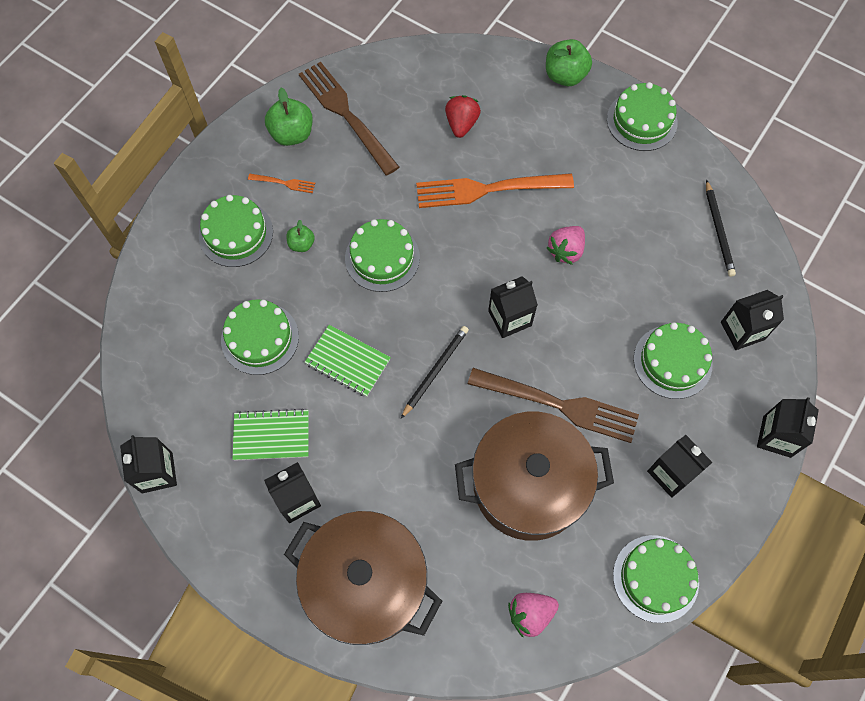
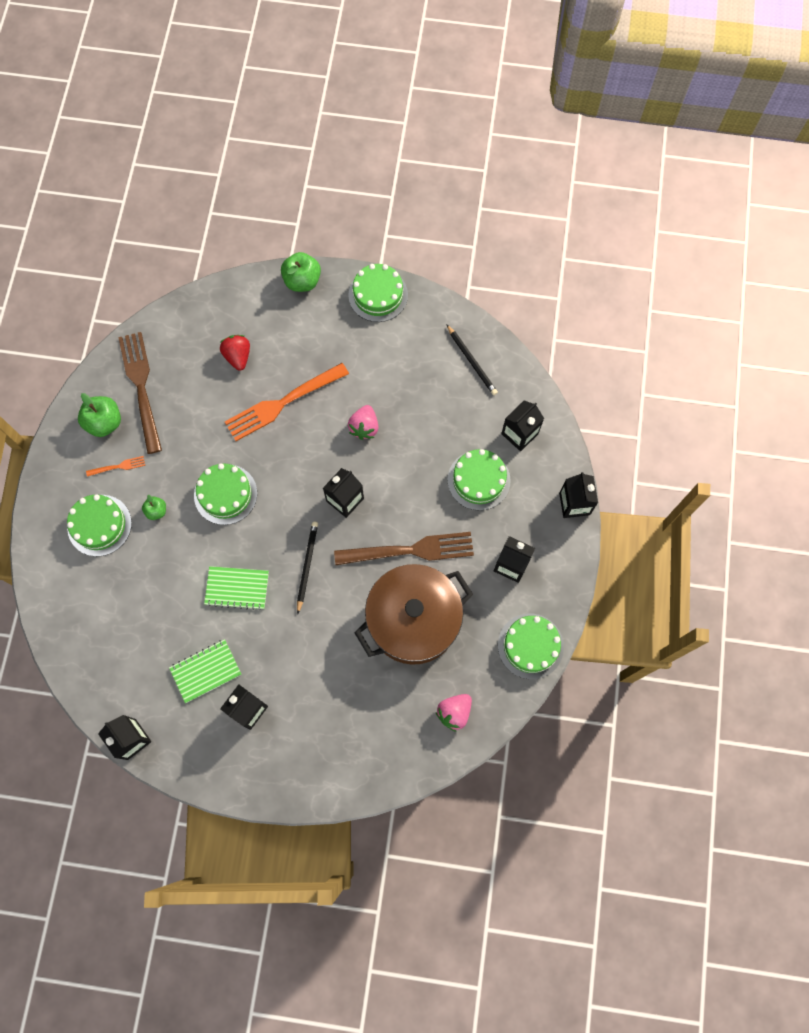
camera: 25 degrees left, 5 degrees up
green cake [221,299,299,375] -> none
brown pot [284,511,442,645] -> none
brown fork [299,62,399,175] -> brown fork turned 45 degrees clockwise [118,332,162,454]

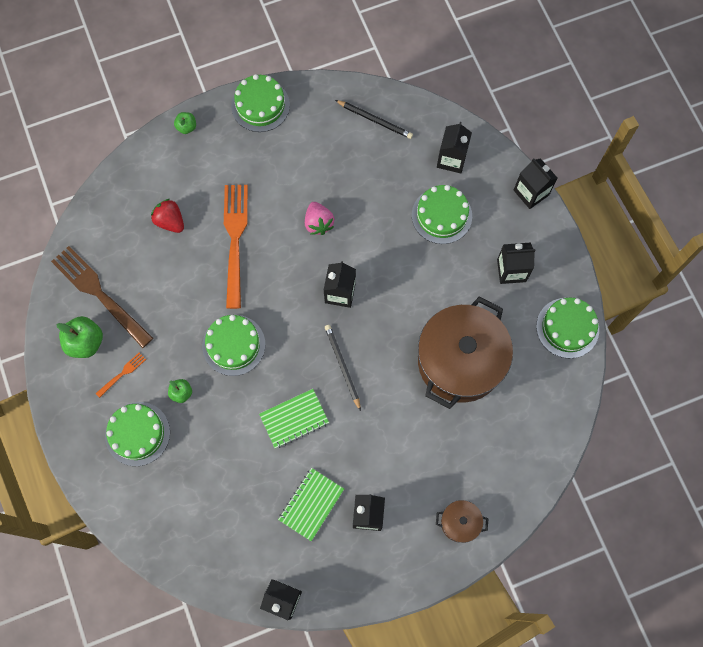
camera: 30 degrees left, 0 degrees up
orange fork [225,363,349,441] -> orange fork turned 150 degrees clockwise [224,185,248,309]
green apple [281,252,321,292] -> green apple [174,112,196,134], size x0.56
brown fork [334,532,474,565] -> none
pink strawberry [436,694,472,732] -> none
none -> brown pot [436,500,489,543]

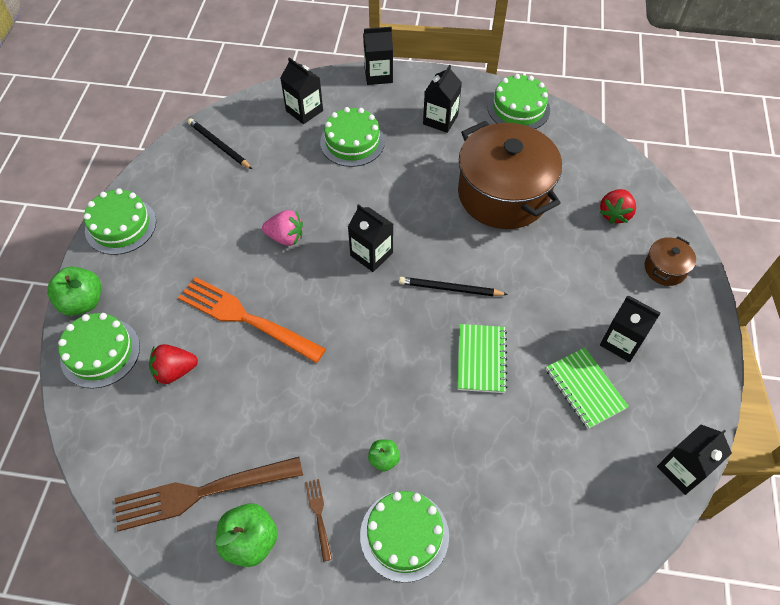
camera: 60 degrees left, 15 degrees down
orange fork [96,352,146,398] -> brown fork [305,479,332,562]
green apple [174,112,196,134] -> green apple [47,267,101,316], size x1.77
green cake [202,315,265,376] -> green cake moved to [58,313,140,389]
black pencil [335,100,413,139] -> black pencil turned 105 degrees counterclockwise [188,118,252,169]
none -> red strawberry [600,189,636,224]

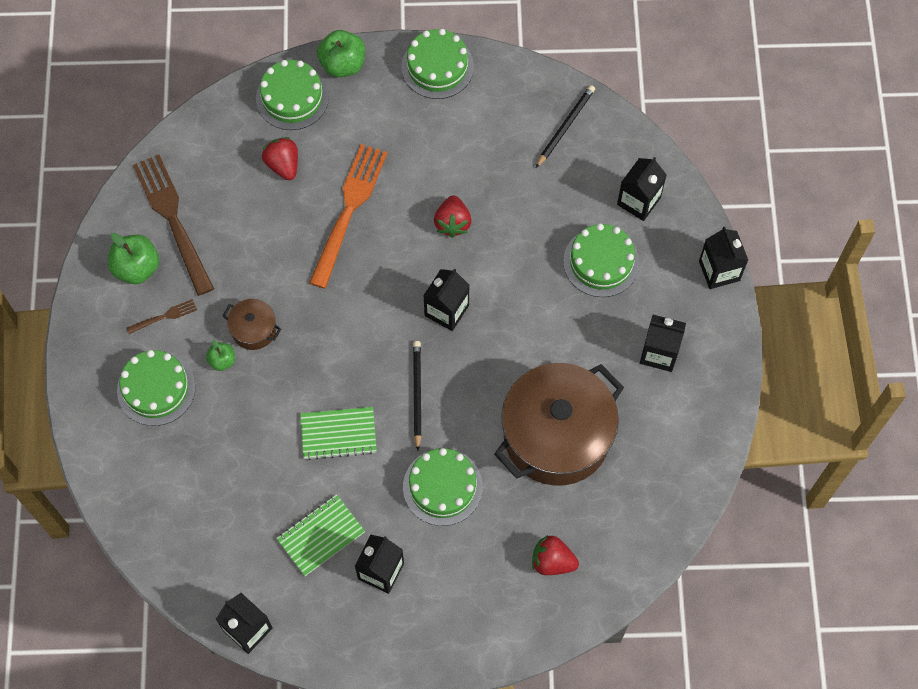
camera: 80 degrees right, 10 degrees up
pink strawberry [262,210,303,246] -> red strawberry [434,195,471,238]
green cake [487,74,550,129] -> green cake moved to [403,448,483,526]
brown pot [645,237,696,286] -> brown pot moved to [222,299,281,350]

